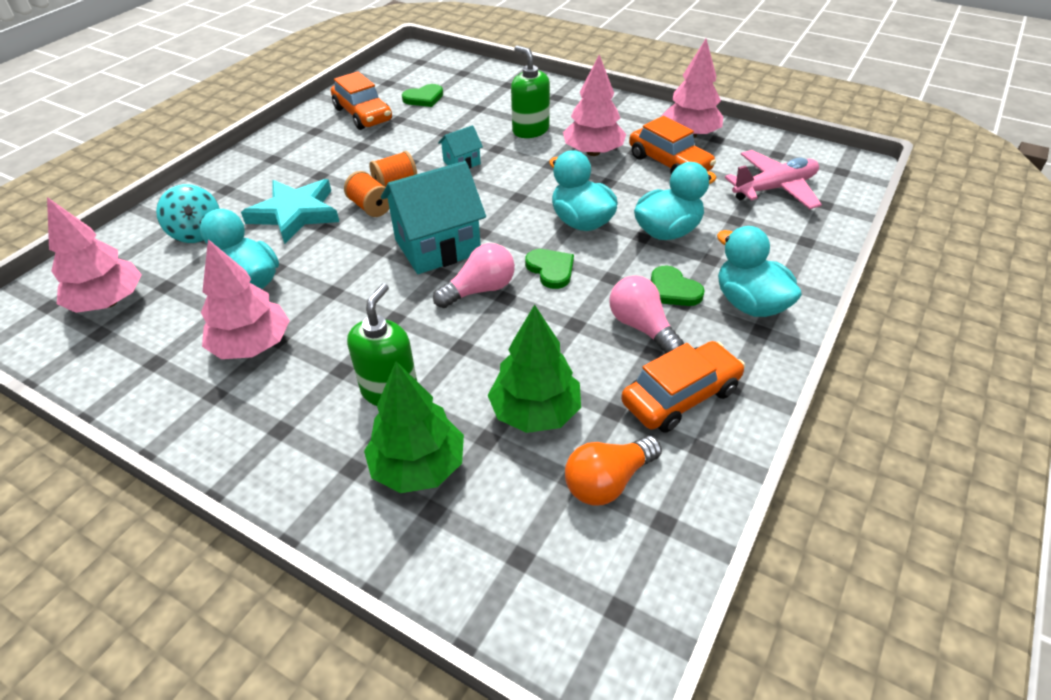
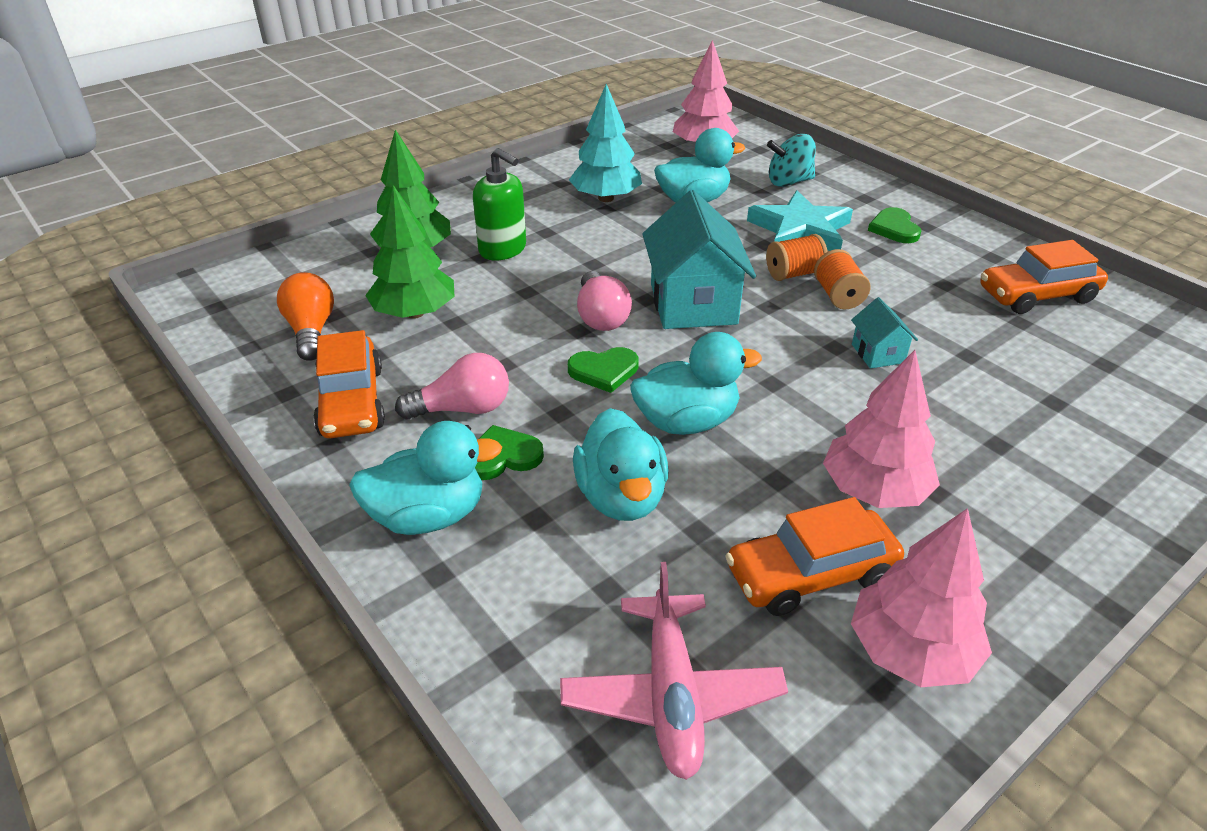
camera: 110 degrees right, 5 degrees down
pink tree [201,239,290,359] -> turquoise tree [569,84,642,202]
green heart [402,84,443,107] -> green heart moved to [868,207,921,243]
green soap dispenser [511,45,550,138] -> none

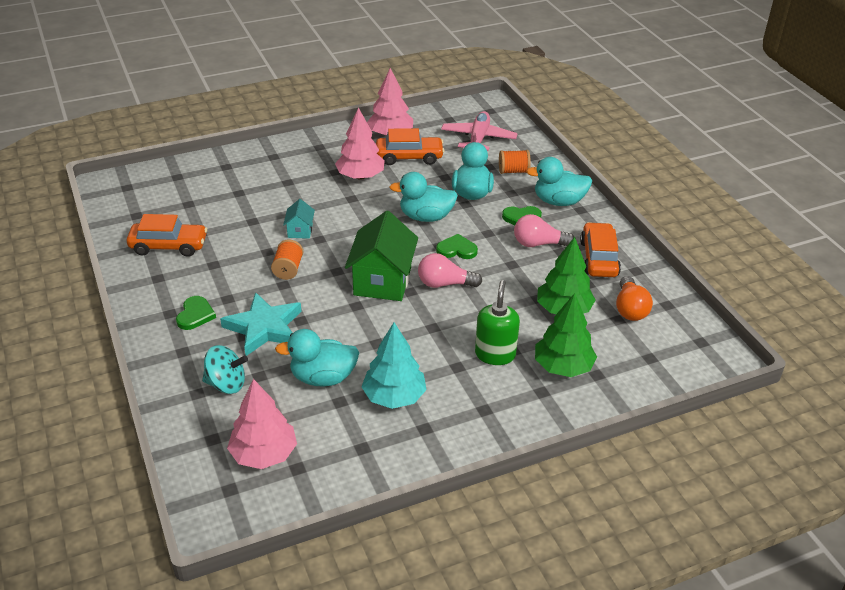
camera: 165 degrees left, 0 degrees up
green soap dispenser [473,148,526,260] -> green soap dispenser turned 45 degrees clockwise [475,280,520,365]
pink light bulb [577,271,632,331] -> pink light bulb turned 90 degrees counterclockwise [418,253,482,288]
turquoise house [642,190,756,329] -> green house [345,211,418,301]
orange spool [766,234,828,281] -> orange spool moved to [499,150,531,174]

